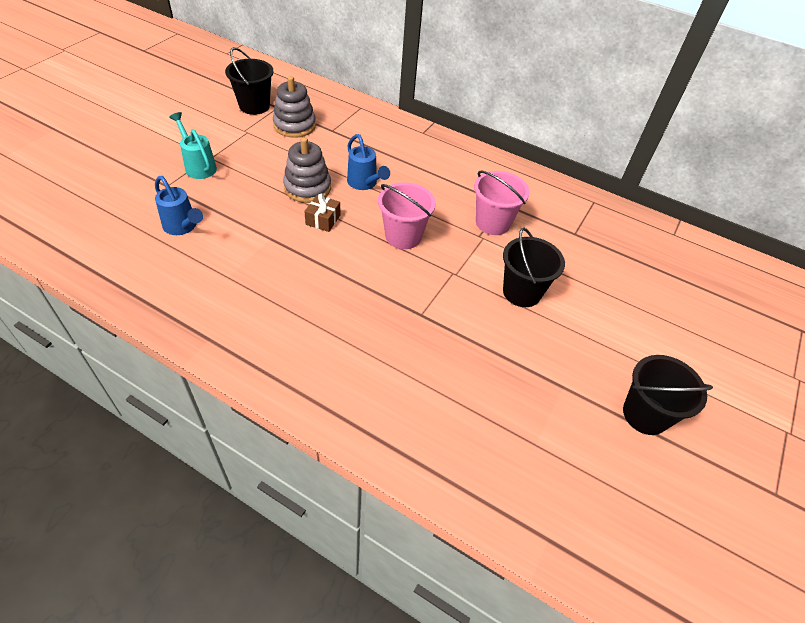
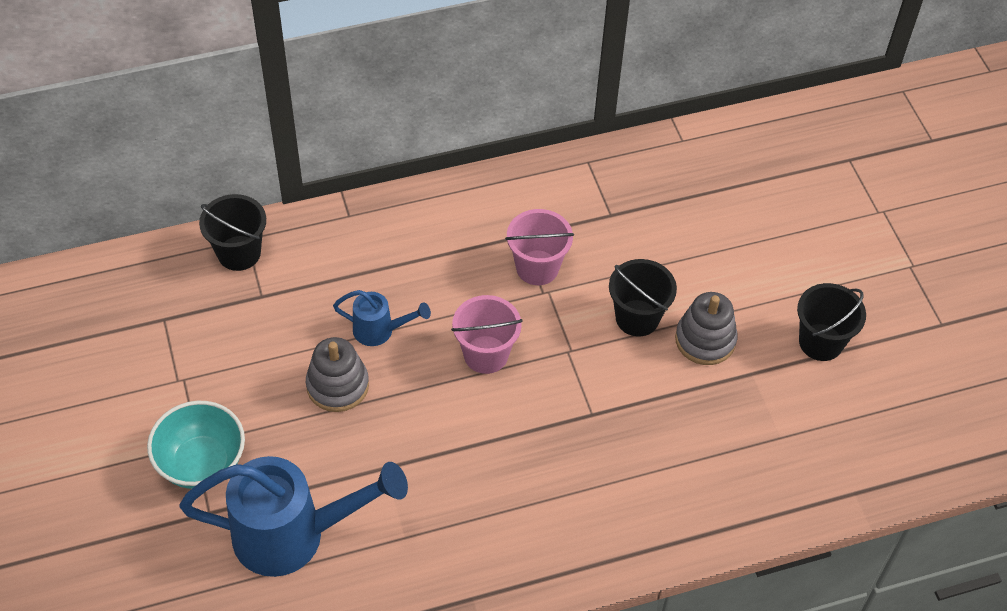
camera: 45 degrees left, 5 degrees up
blue watering can [155,176,203,235] -> blue watering can [179,456,408,577], size x2.05
turquoise watering can [169,112,217,179] -> turquoise bowl [147,401,245,489]
black bucket [225,47,274,115] -> black bucket moved to [199,194,266,271]
grey stacking toy [273,76,316,138] -> grey stacking toy moved to [675,292,738,365]
brown gift [304,193,340,232] -> none

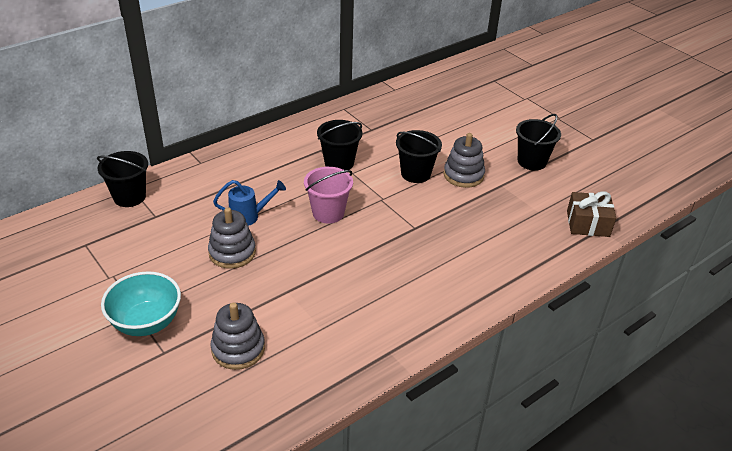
camera: 20 degrees left, 15 degrees down
blue watering can [179,456,408,577] -> grey stacking toy [211,302,265,370]
pink bucket [505,209,574,285] -> black bucket [317,120,362,170]
none -> brown gift [567,191,616,237]

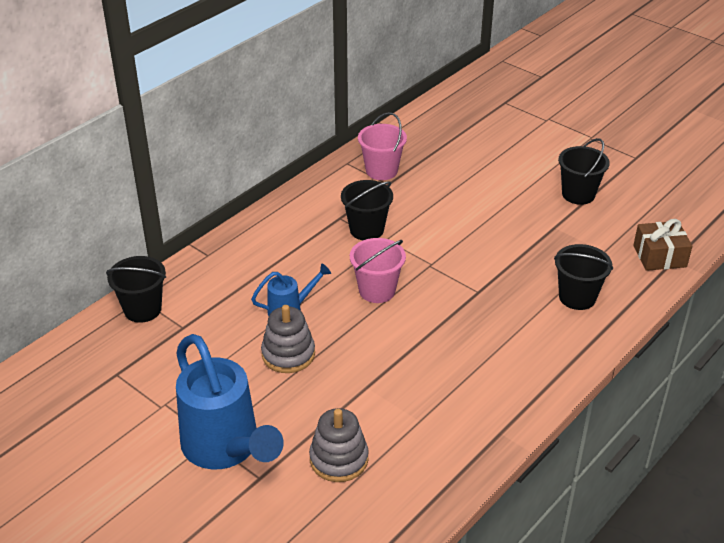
camera: 10 degrees left, 0 degrees up
turquoise bowl [101,271,181,336] -> blue watering can [176,334,284,469]
black bucket [396,130,442,183] -> black bucket moved to [554,244,613,310]
grey stacking toy [444,133,485,188] -> none
none -> pink bucket [358,112,407,180]

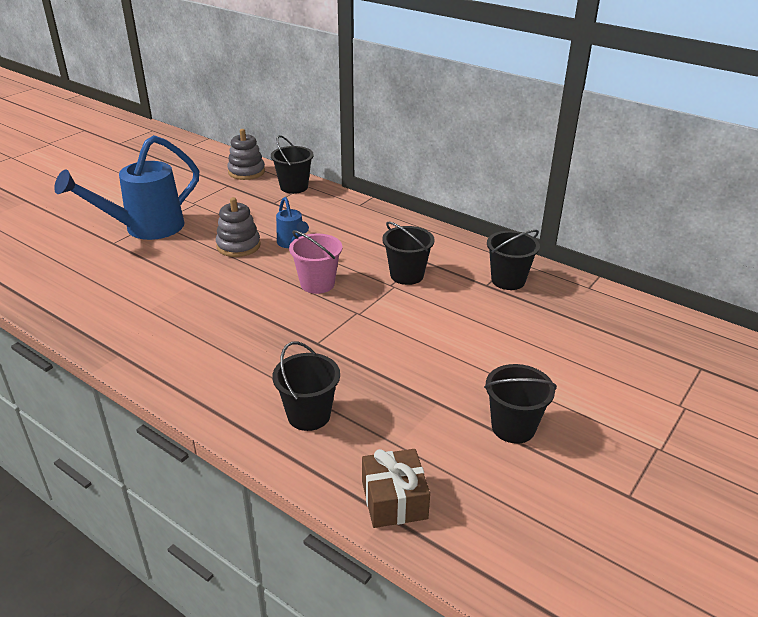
camera: 85 degrees right, 5 degrees down
grey stacking toy [309,408,369,482] -> grey stacking toy moved to [227,129,265,180]
pink bucket [358,112,407,180] -> black bucket [487,230,540,290]

